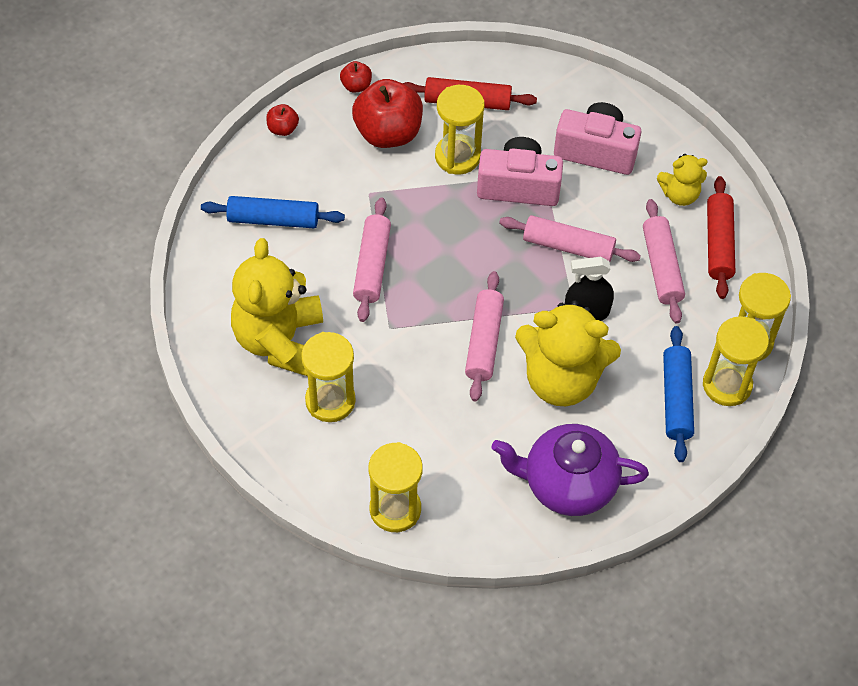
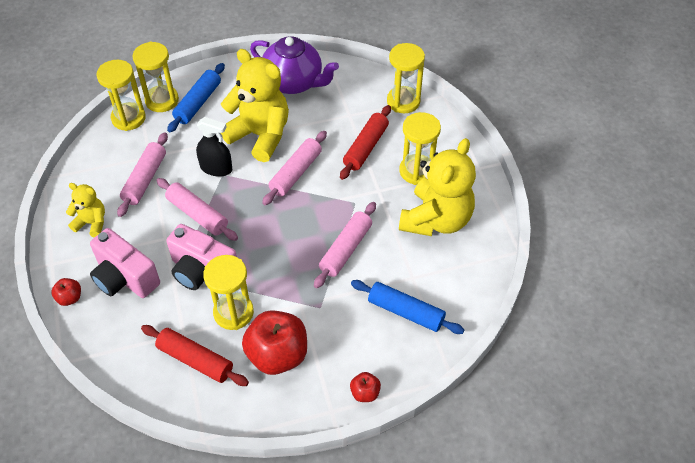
camera: 155 degrees left, 5 degrees down
red apple [340,61,372,92] -> red apple moved to [51,278,81,306]
red rolling pin [707,176,735,299] -> red rolling pin moved to [340,105,391,180]

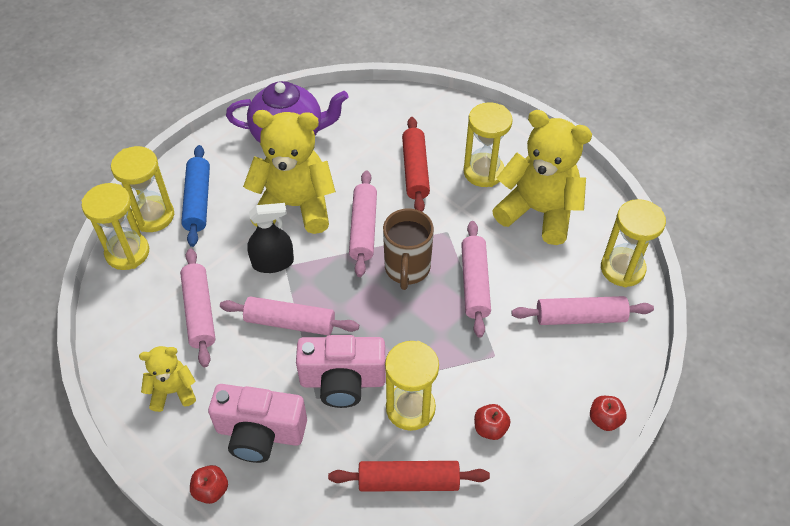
camera: 30 degrees left, 0 degrees up
red apple [242,310,307,375] -> red apple [474,404,510,440], size x0.46
blue rolling pin [351,280,464,334] -> pink rolling pin [511,296,654,325]
yellow hourglass [387,43,425,113] -> yellow hourglass moved to [601,199,666,287]
yellow teddy bear [399,138,476,236] -> yellow teddy bear turned 60 degrees counterclockwise [492,110,592,245]
none -> brown mug [383,209,434,290]

